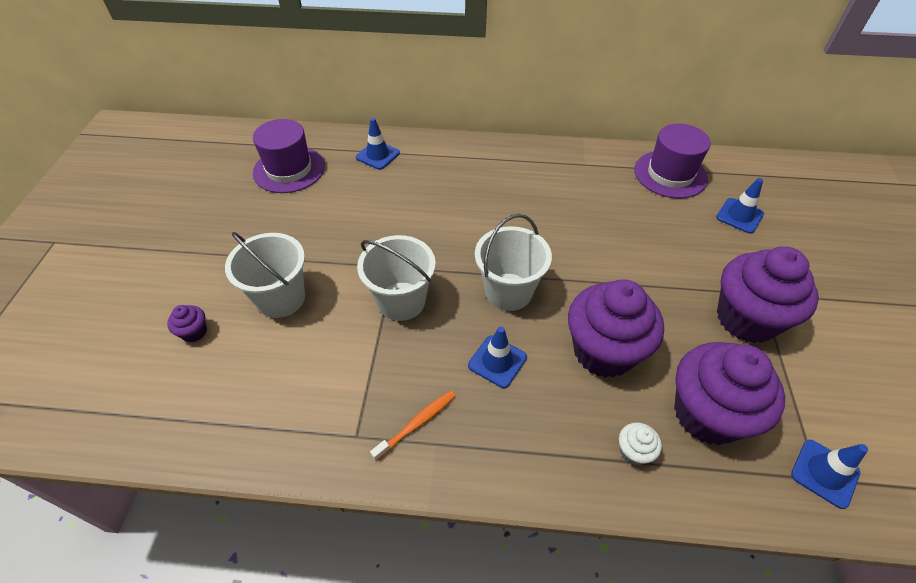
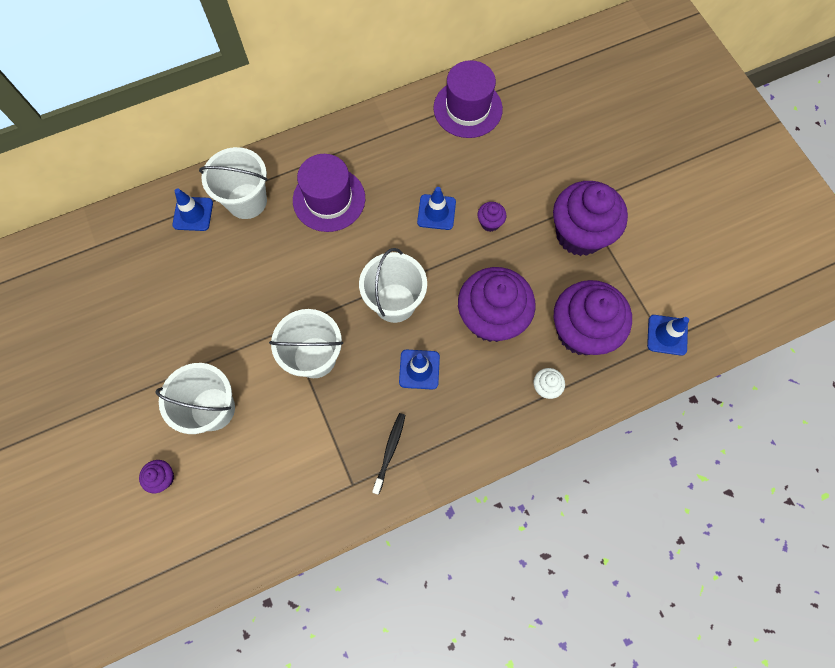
camera: 30 degrees left, 20 degrees up
purple hat [253,119,325,193] -> purple hat moved to [293,154,365,232]
orange toothbrush [370,391,455,461] -> black toothbrush [372,413,406,495]
blue traffic cone [716,178,764,234] -> blue traffic cone moved to [417,187,456,230]
none -> white bucket [199,147,267,219]
none -> purple cupcake [477,202,507,232]

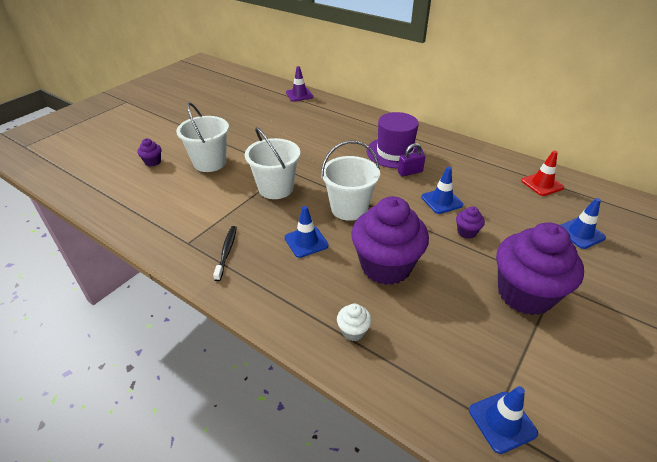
camera: 60 degrees right, 30 degrees down
blue traffic cone [172,188,213,231] -> blue traffic cone moved to [560,198,606,249]
white bucket [199,147,267,219] -> none
black toothbrush [372,413,406,495] -> black toothbrush turned 75 degrees counterclockwise [213,226,237,281]
purple hat [433,60,503,138] -> red traffic cone [521,150,564,196]
purple cupcake [554,280,632,355] -> none
none -> purple traffic cone [286,66,313,101]
none -> purple padlock [398,143,425,177]

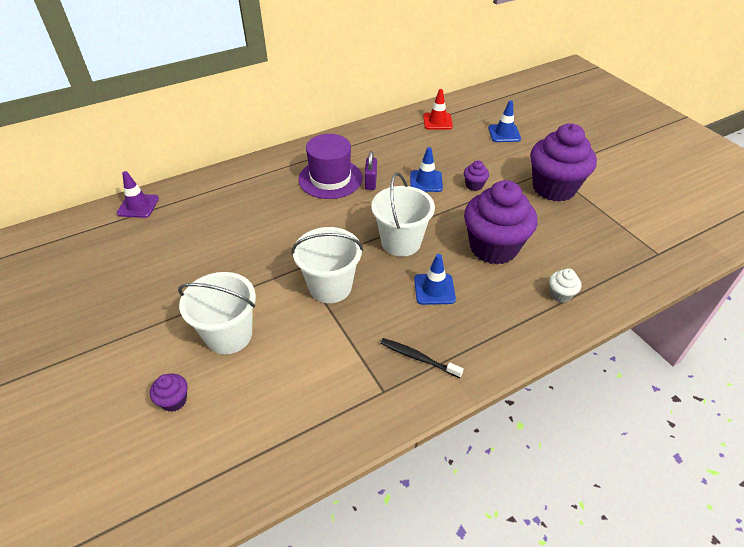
camera: 65 degrees left, 5 degrees up
blue traffic cone [469,386,538,454] -> none

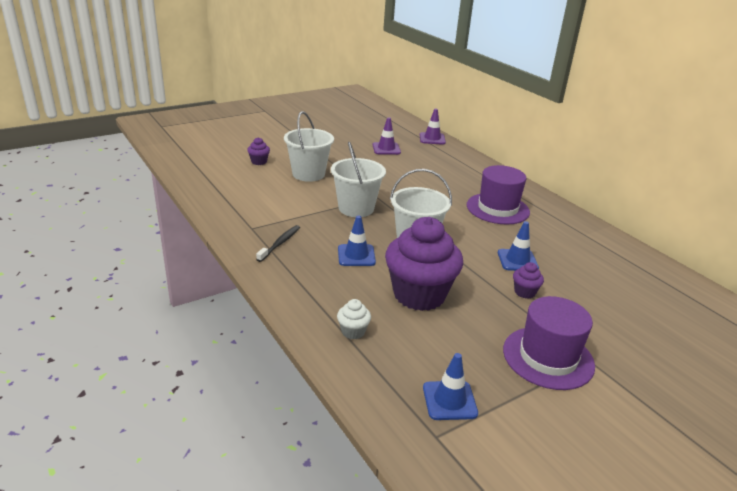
camera: 85 degrees right, 15 degrees down
purple padlock [364,151,377,190] -> none
red traffic cone [423,89,453,130] -> none
blue traffic cone [488,100,521,142] -> blue traffic cone moved to [423,353,478,420]
purple cupcake [530,123,597,202] -> purple hat [503,296,595,390]
none -> purple traffic cone [373,117,401,155]

